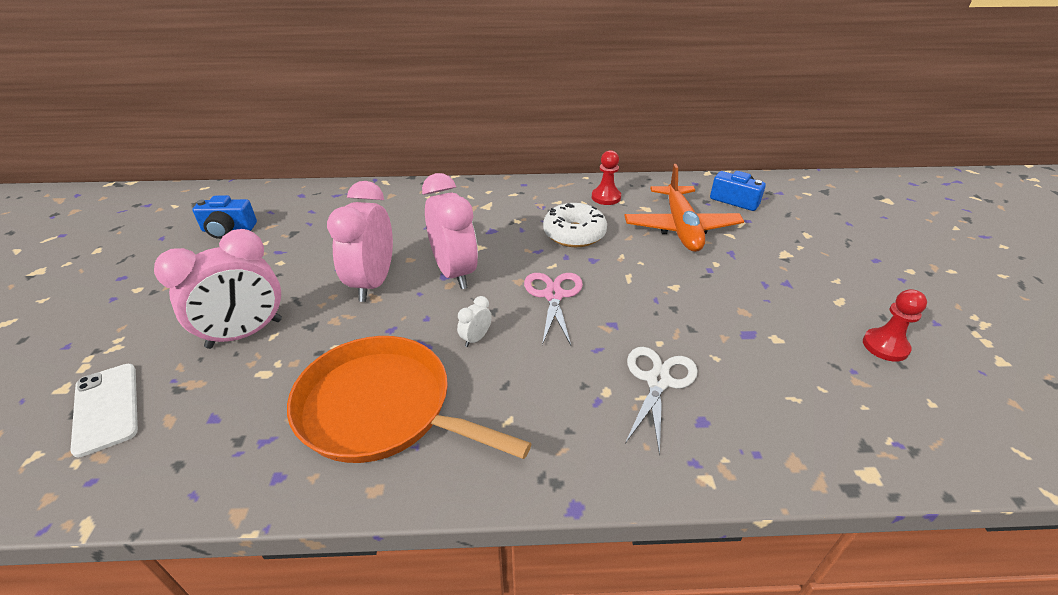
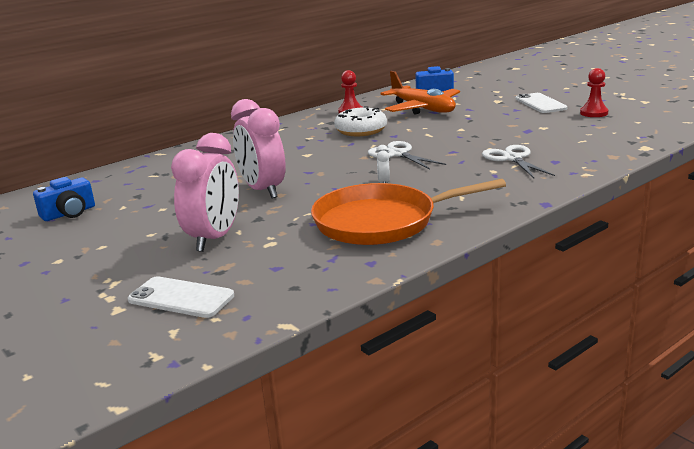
camera: 35 degrees left, 15 degrees down
pink clock [422,173,478,289] -> none
pink scissors [524,273,583,345] -> white scissors [368,141,446,169]
none -> white phone [515,93,568,113]

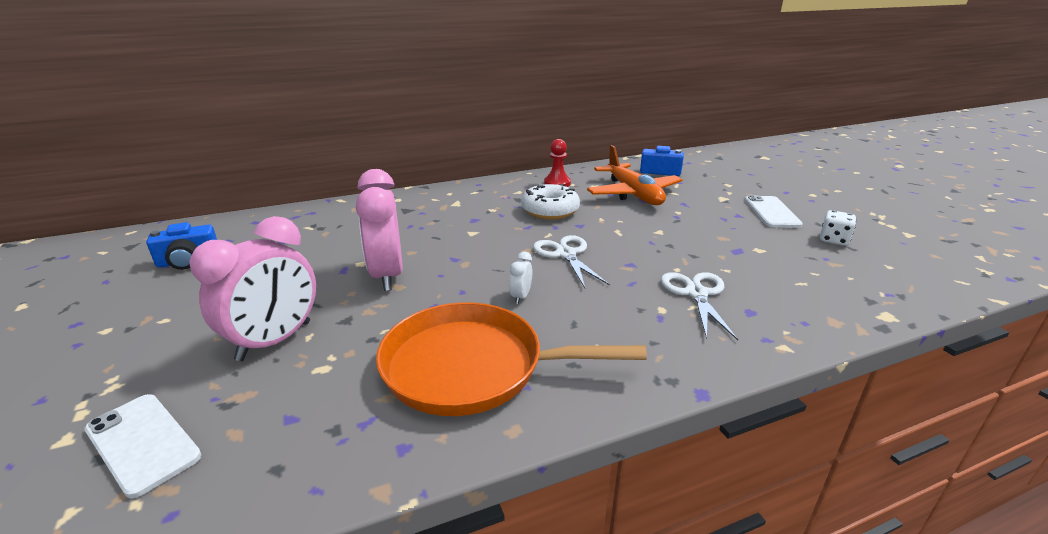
camera: 15 degrees right, 5 degrees up
red pawn [580,68,608,117] -> white dice [820,210,856,246]

